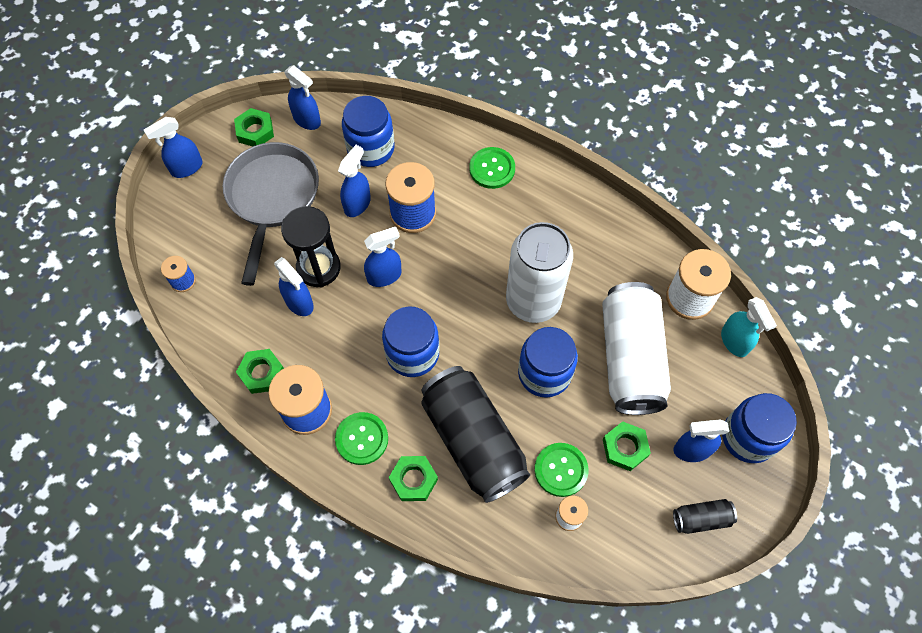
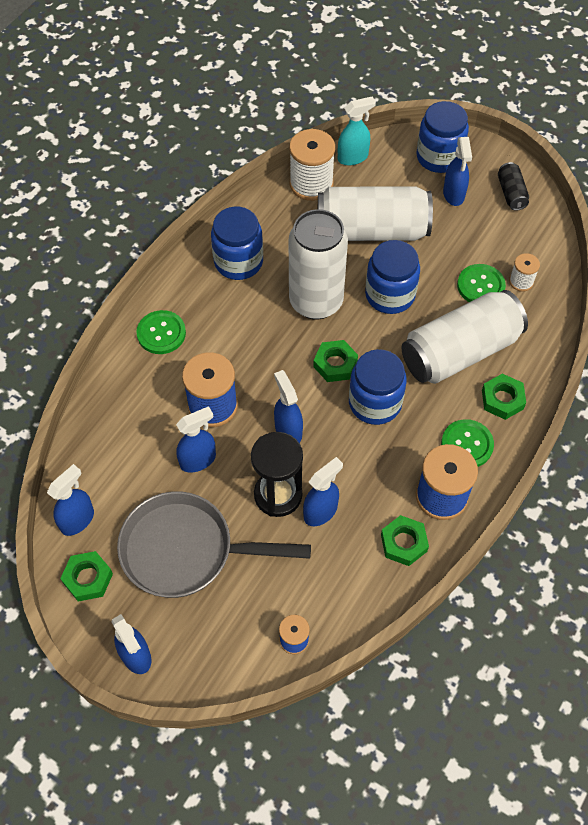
camera: 90 degrees left, 5 degrees down
blue spray bottle [338,145,371,217] -> blue spray bottle turned 120 degrees clockwise [176,406,216,473]
blue jar [342,96,395,167] -> blue jar moved to [211,207,263,280]
black can [421,366,531,503] -> white can [402,290,528,384]
green nut [603,421,651,471] -> green nut moved to [313,340,358,382]

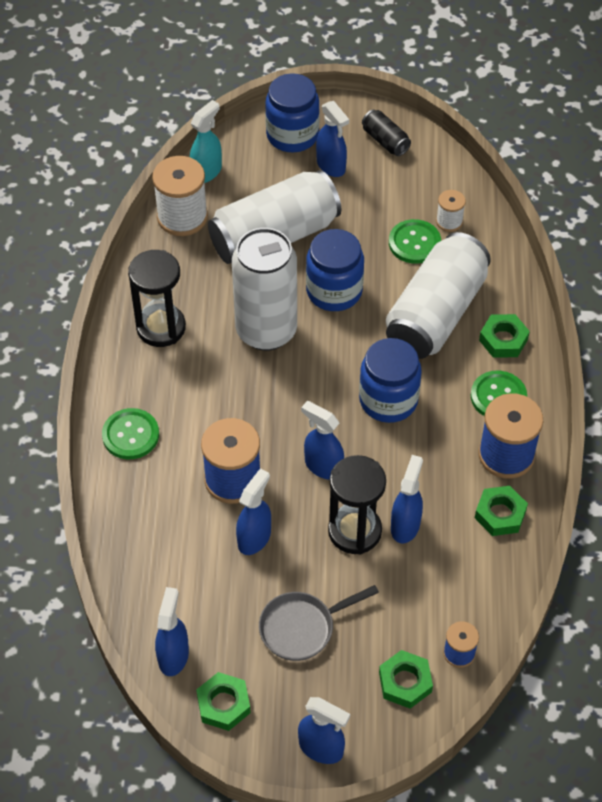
camera: 30 degrees left, 5 degrees down
grey pan [117,492,311,598] -> grey pan [259,585,379,661], size x0.59
blue jar [211,207,263,280] -> black hourglass [128,250,186,347]
green nut [313,340,358,382] -> green nut moved to [379,650,433,709]

